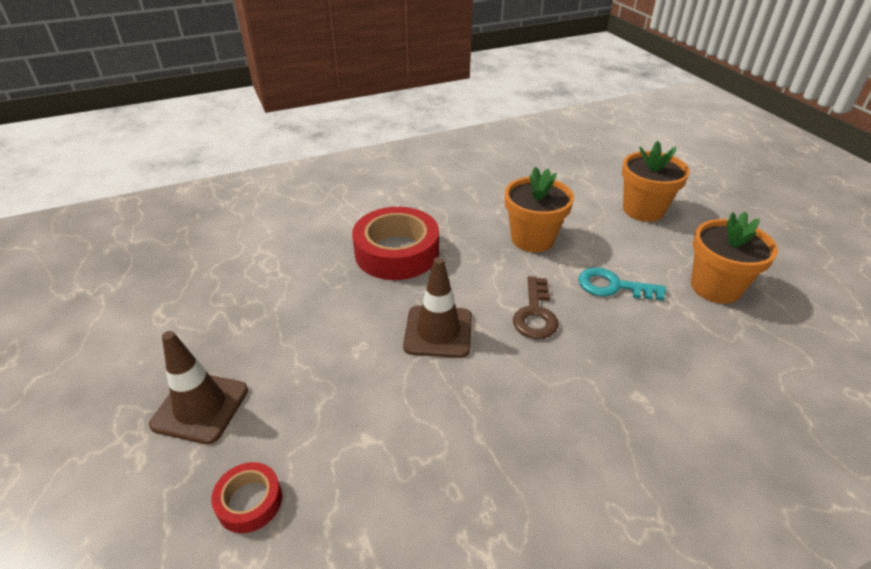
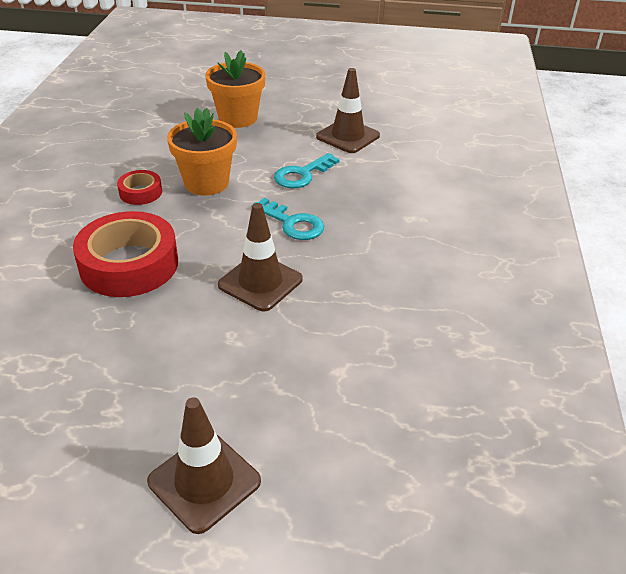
camera: 60 degrees left, 0 degrees up
red tape [211,462,282,533] -> red tape moved to [117,170,162,205]
brown key [513,276,559,339] -> turquoise key [252,198,324,240]
orange flower pot [691,212,778,304] -> brown traffic cone [316,68,380,153]

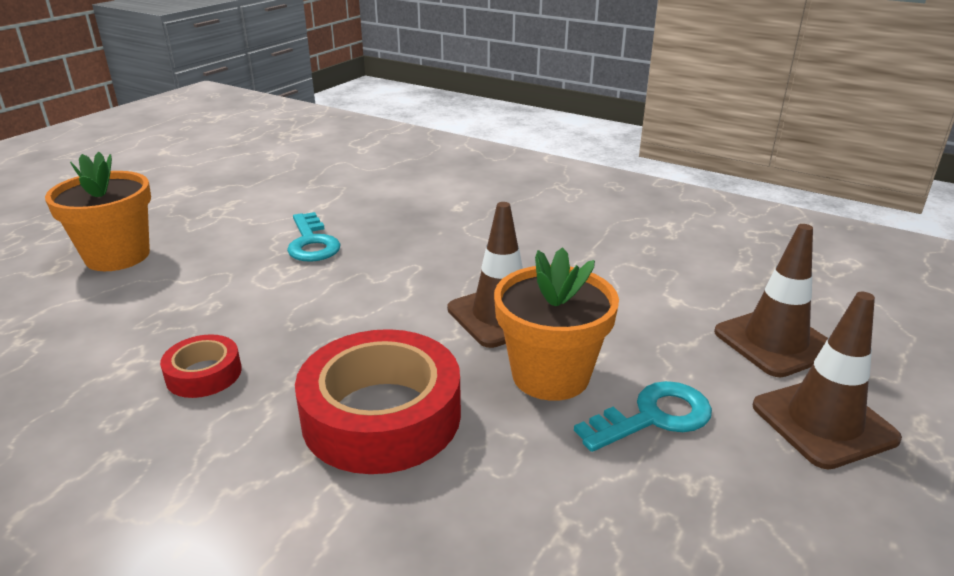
camera: 65 degrees left, 10 degrees down
orange flower pot [167,108,237,196] -> orange flower pot moved to [494,247,619,401]
turquoise key [252,198,324,240] -> turquoise key moved to [574,381,712,452]
brown traffic cone [316,68,380,153] -> brown traffic cone moved to [714,224,828,377]

